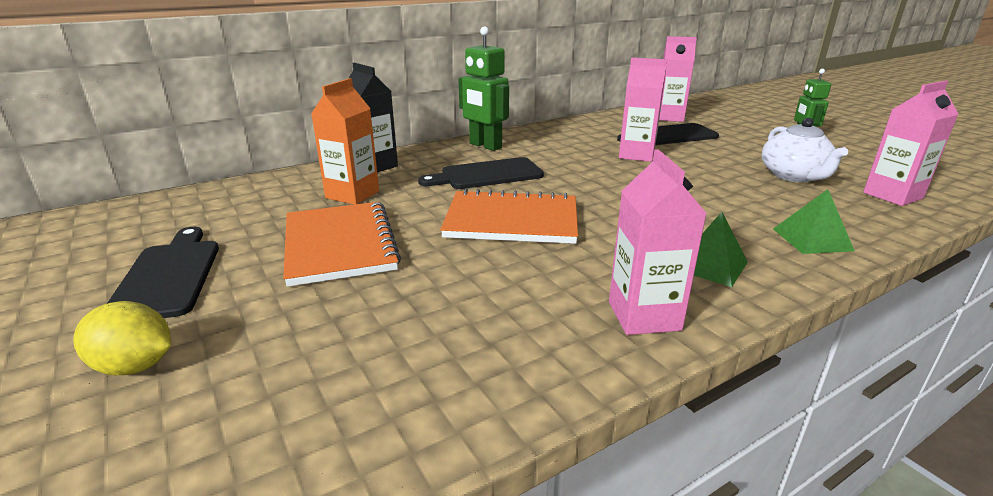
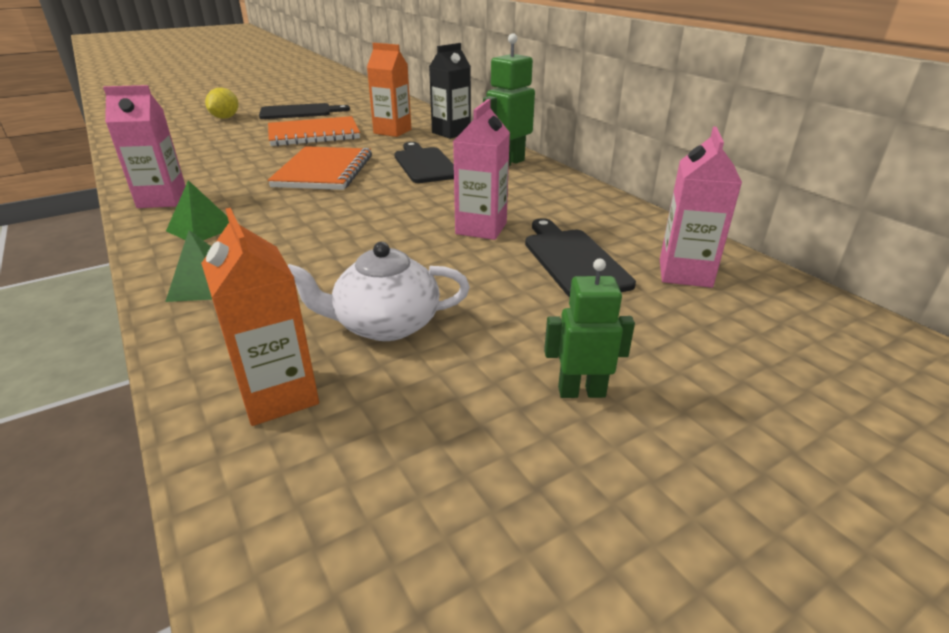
camera: 90 degrees right, 5 degrees up
pink carton [863,80,958,206] -> orange carton [201,208,319,426]

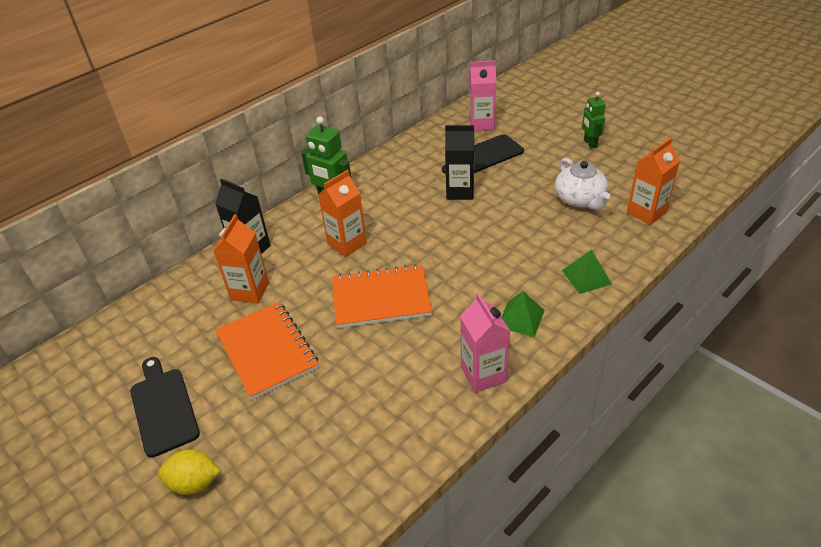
camera: 100 degrees left, 10 degrees up
black cutting board [394,142,454,183] -> orange carton [318,170,367,257]
pink carton [453,99,510,240] -> black carton [445,125,474,200]

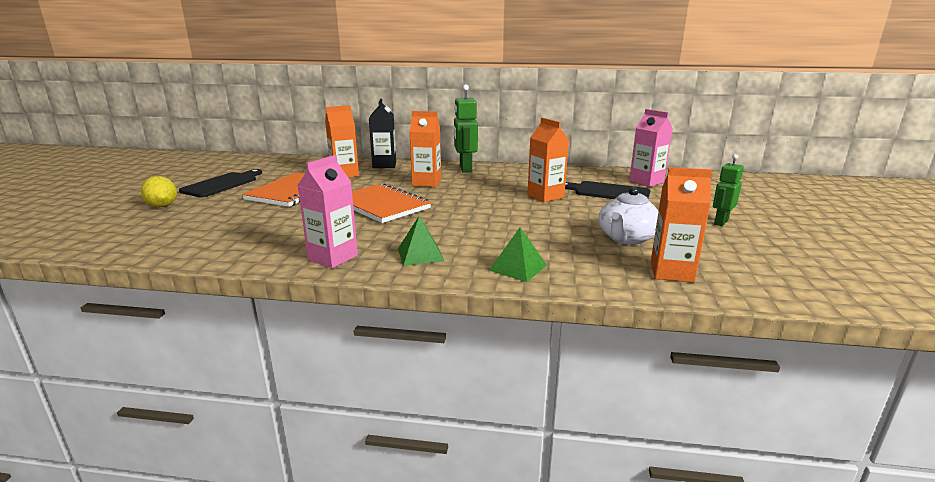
camera: 50 degrees right, 20 degrees down
black carton [445,125,474,200] -> orange carton [527,118,569,202]

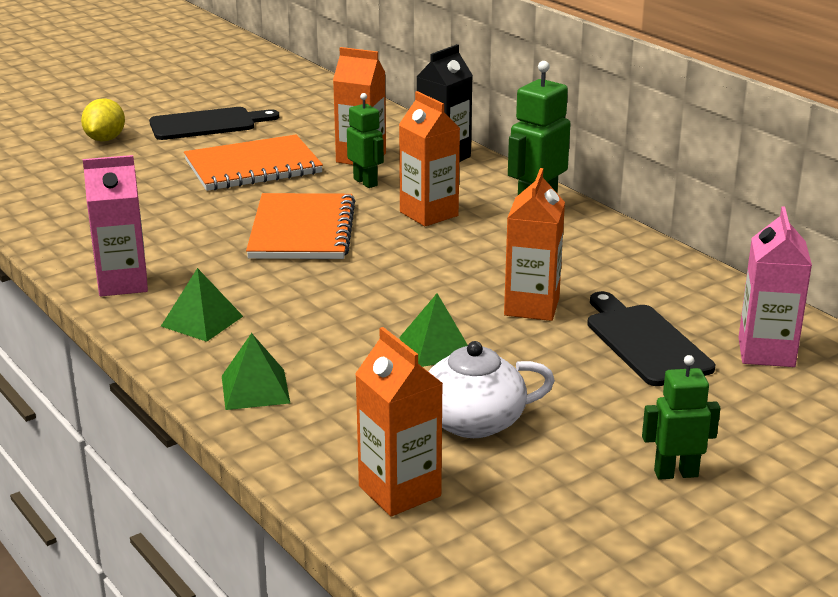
camera: 45 degrees right, 5 degrees up
none -> green robot [347,93,384,188]
none -> green pyramid [399,293,468,367]

